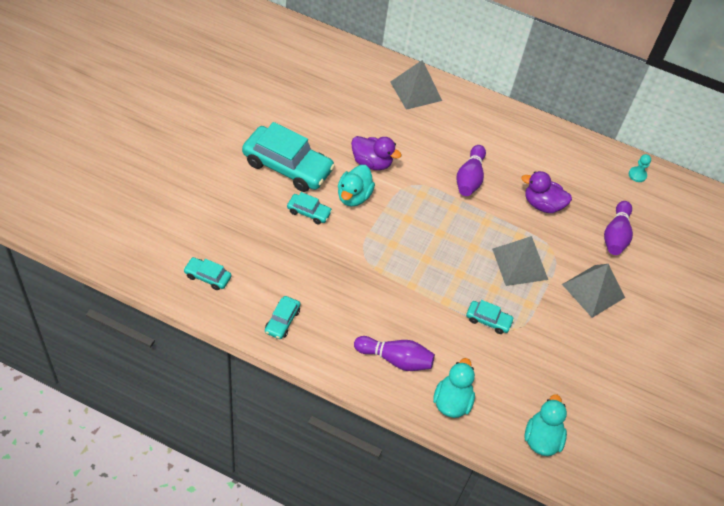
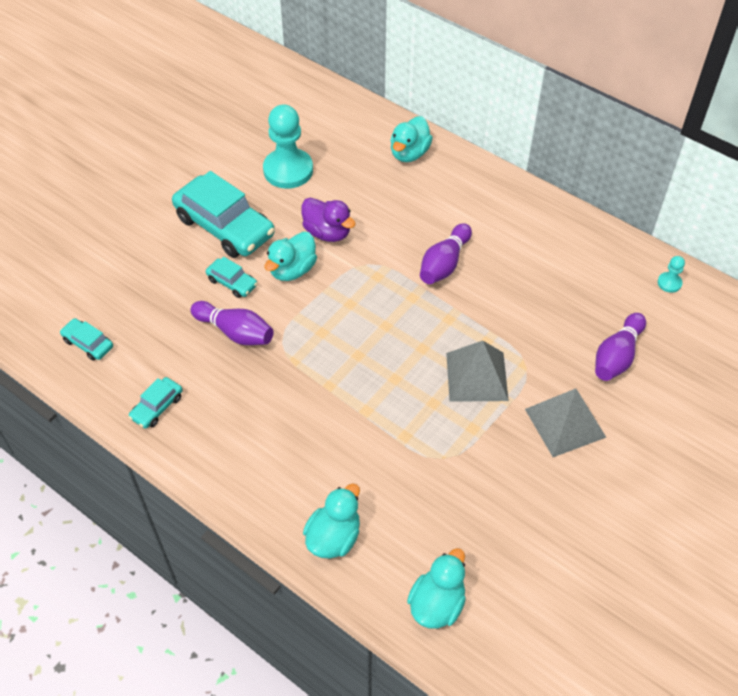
camera: 20 degrees right, 0 degrees up
purple bowling pin [354,336,435,371] -> purple bowling pin moved to [191,301,274,345]
grey pyramid [390,60,442,110] -> turquoise duck [390,116,433,162]
turquoise car [466,300,514,334] -> none
purple duck [521,171,572,213] -> none
none -> turquoise pawn [263,105,313,189]

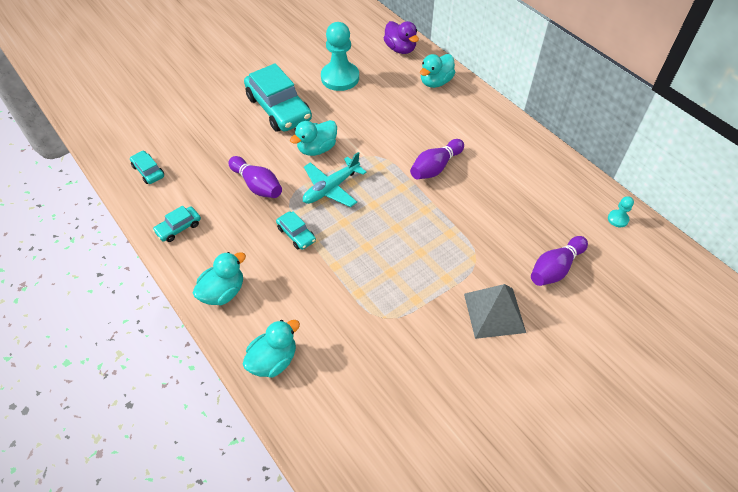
camera: 15 degrees right, 0 degrees up
turquoise car [206,257,257,298] -> turquoise car moved to [276,211,316,250]
purple duck [302,198,356,242] -> purple duck moved to [384,21,419,54]
turquoise duck [407,548,466,629] -> turquoise duck moved to [193,252,246,305]
grey pyramid [446,341,509,402] -> none
none -> turquoise plane [303,152,366,207]

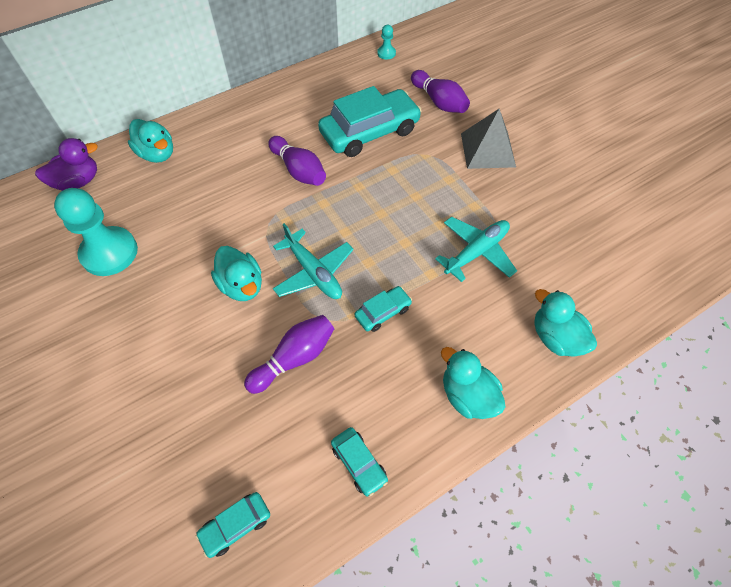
camera: 85 degrees left, 5 degrees up
turquoise car [244,63,312,132] -> turquoise car moved to [318,86,422,157]
none -> turquoise plane [435,217,517,282]

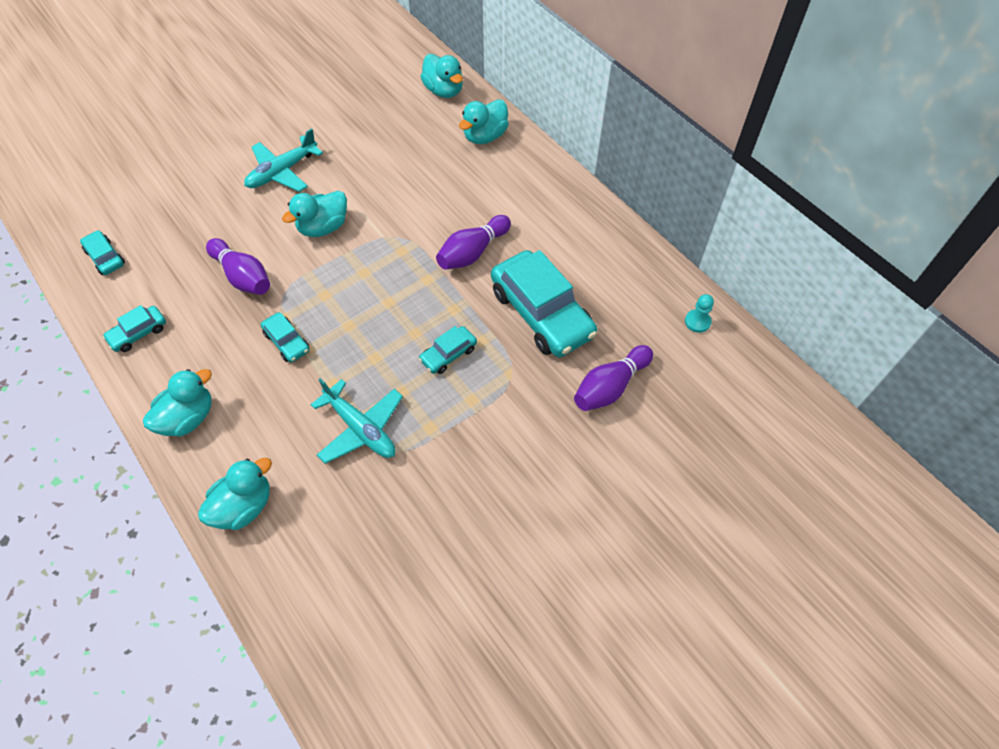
camera: 85 degrees right, 0 degrees up
purple duck [35,138,98,191] -> turquoise duck [420,54,463,98]
turquoise pawn [54,188,138,276] -> none
turquoise plane [273,223,354,299] -> turquoise plane moved to [244,128,323,192]
grey pyramid [461,109,516,169] -> none
none -> turquoise car [419,326,477,374]

